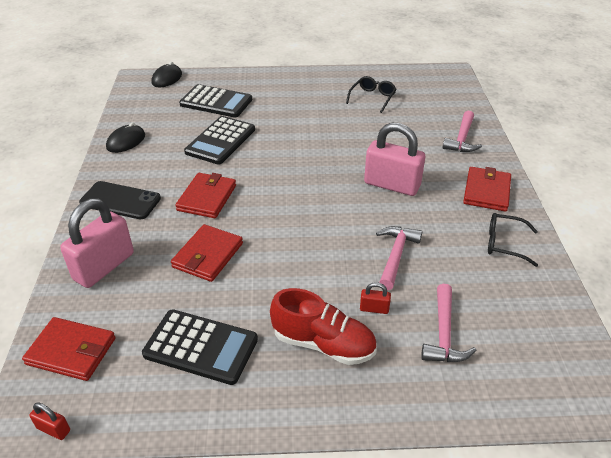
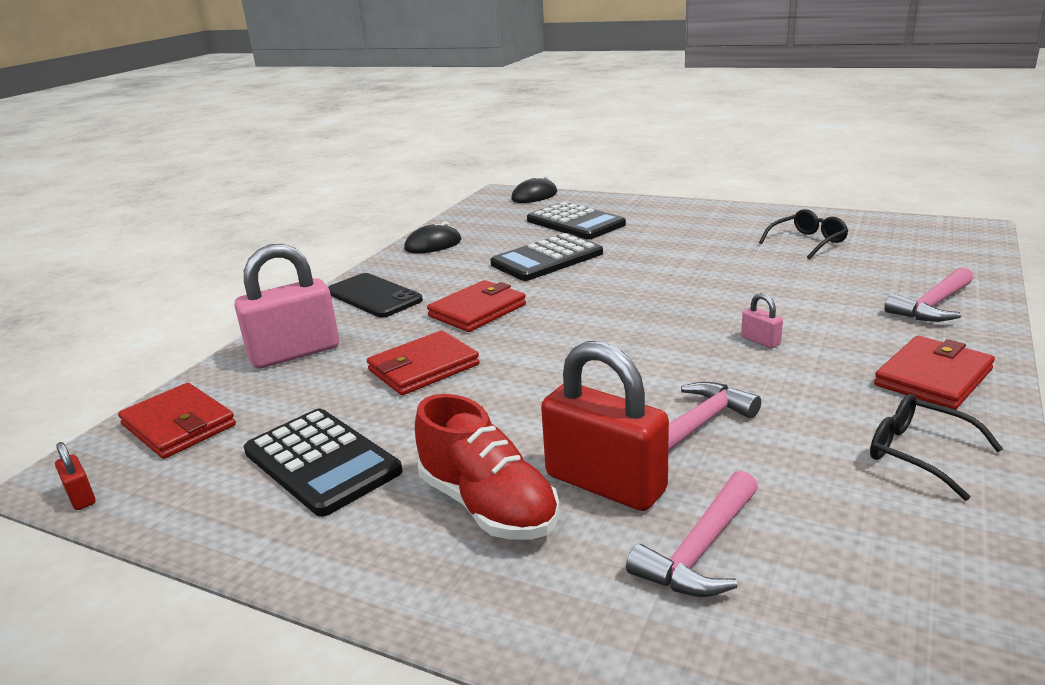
camera: 30 degrees right, 15 degrees down
red padlock [360,282,391,314] -> red padlock [541,341,669,511], size x2.36
pink padlock [364,123,425,196] -> pink padlock [741,293,783,348], size x0.42

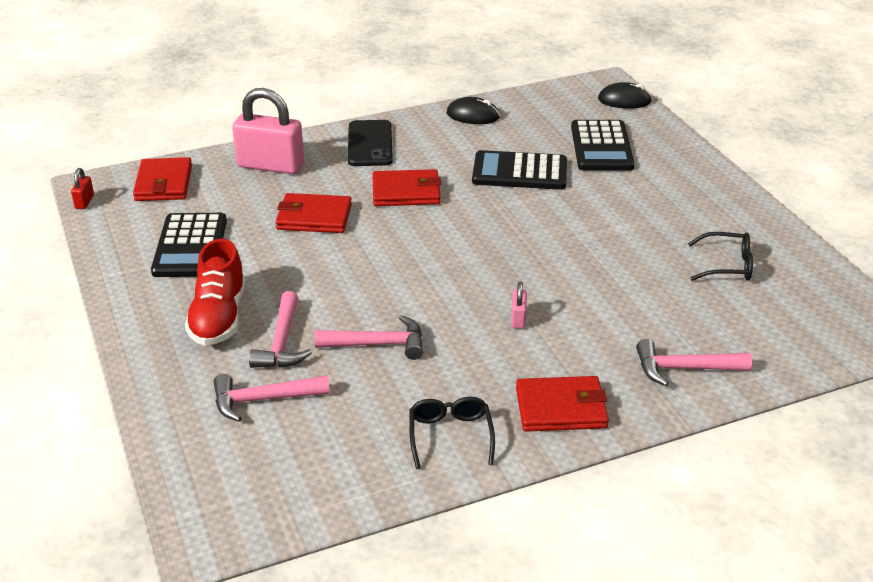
camera: 40 degrees right, 10 degrees up
red padlock [541,341,669,511] -> pink hammer [249,291,312,368]

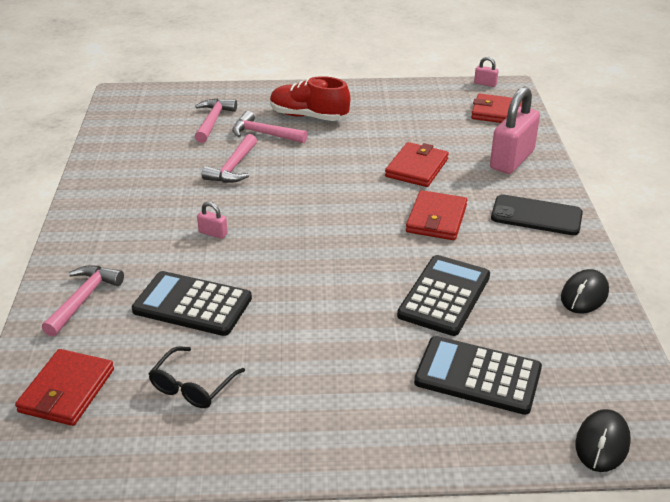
camera: 110 degrees right, 0 degrees up
red padlock [71,168,94,209] -> pink padlock [474,57,499,87]
black calculator [151,213,227,277] -> black calculator moved to [132,271,252,336]
black glasses [409,397,495,469] -> none
red wallet [516,376,609,432] -> red wallet moved to [15,349,114,426]

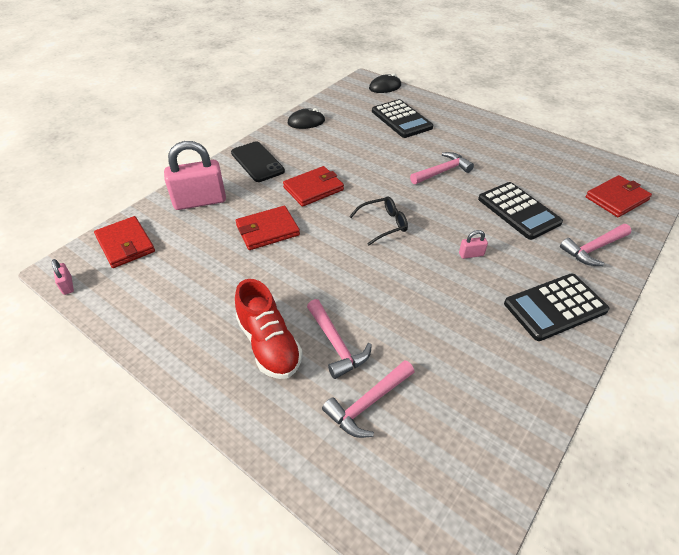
camera: 140 degrees left, 10 degrees up
black glasses [148,346,245,408] -> black glasses moved to [349,196,408,246]
pink padlock [197,202,228,239] -> pink padlock turned 75 degrees counterclockwise [459,230,488,259]
pink hammer [202,134,257,183] -> pink hammer moved to [410,152,474,184]
black calculator [397,255,490,336] -> black calculator moved to [504,274,610,341]

